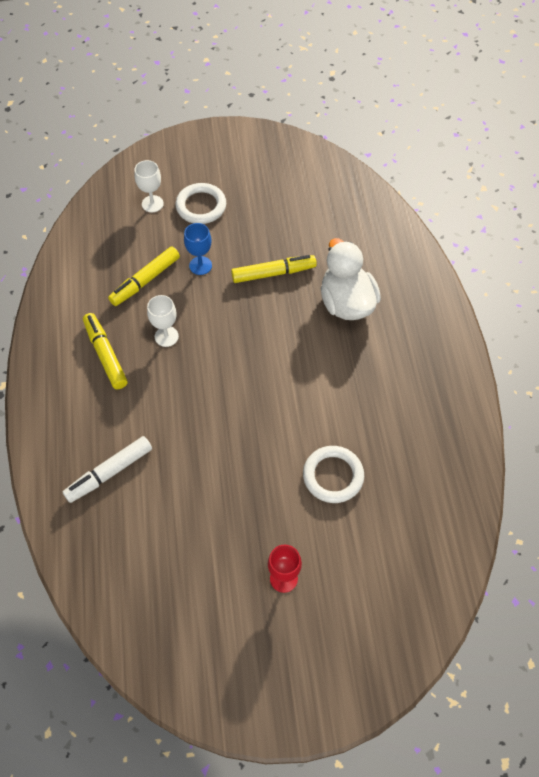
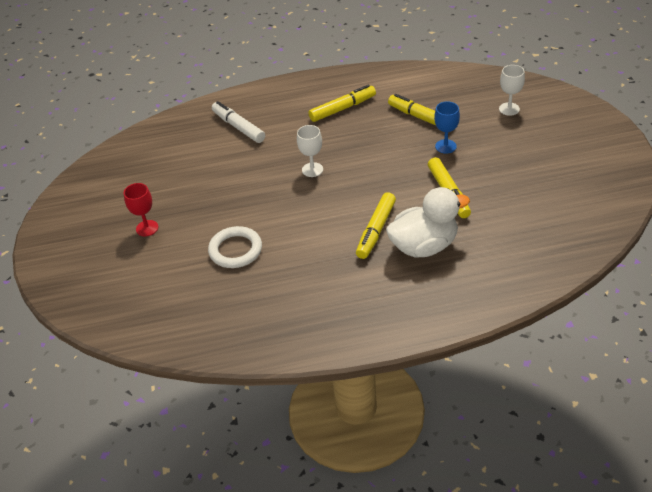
camera: 90 degrees right, 15 degrees down
white goblet [147,295,179,347] -> white goblet moved to [297,125,323,177]
white ring [175,183,226,224] -> none
none -> yellow marker [356,192,396,259]

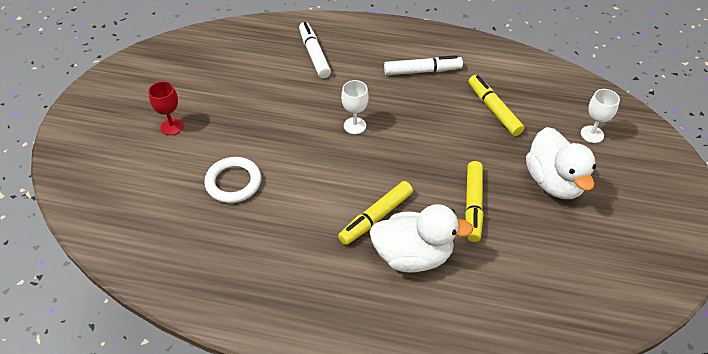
camera: 20 degrees right, 5 degrees up
yellow marker [308,85,376,122] -> white marker [384,55,463,75]
blue goblet [434,101,460,154] -> none
none -> white duck [526,127,596,199]

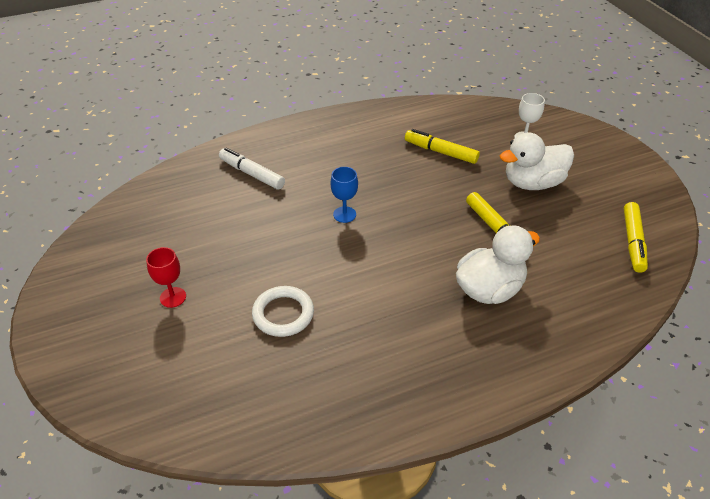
camera: 35 degrees left, 5 degrees down
yellow marker [338,181,413,245] -> yellow marker moved to [624,202,648,273]
white goblet [341,80,369,134] -> blue goblet [330,167,358,223]
white marker [384,55,463,75] -> none
white duck [526,127,596,199] -> white duck turned 120 degrees clockwise [500,132,574,190]

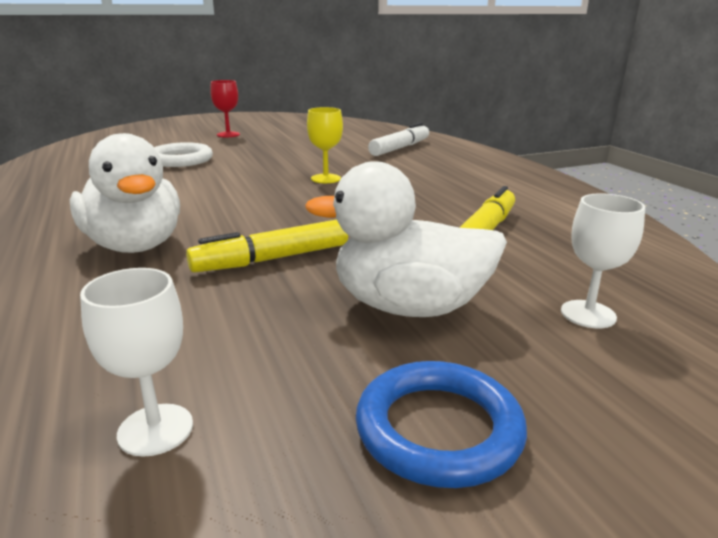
camera: 90 degrees right, 20 degrees down
blue goblet [330,167,358,223] -> yellow goblet [307,107,343,183]
white duck [500,132,574,190] -> white duck turned 60 degrees counterclockwise [305,161,507,317]
yellow marker [624,202,648,273] -> white goblet [80,268,193,457]
none -> blue ring [356,361,527,488]

